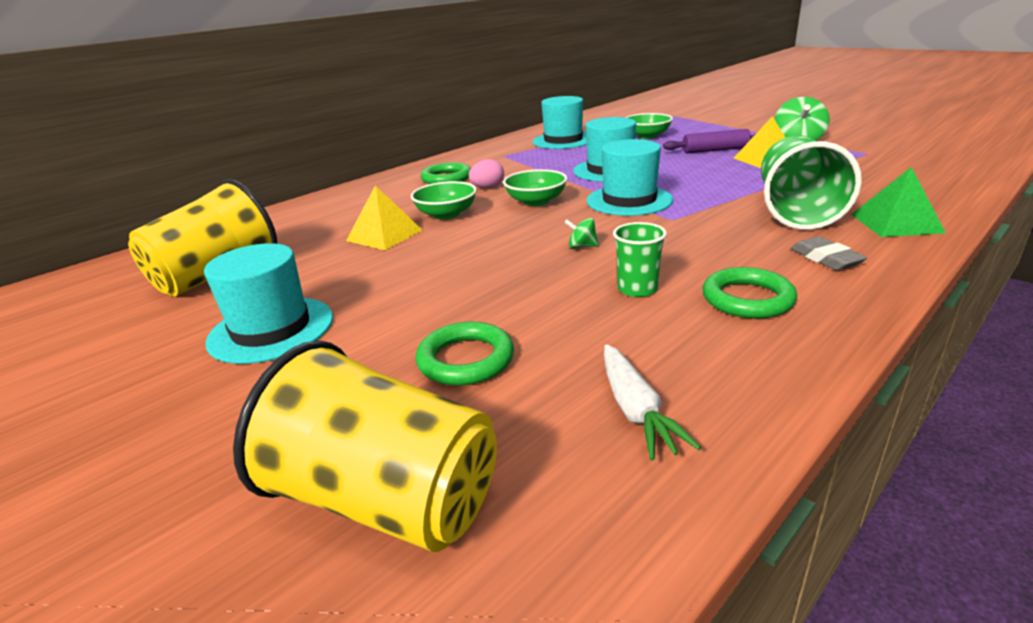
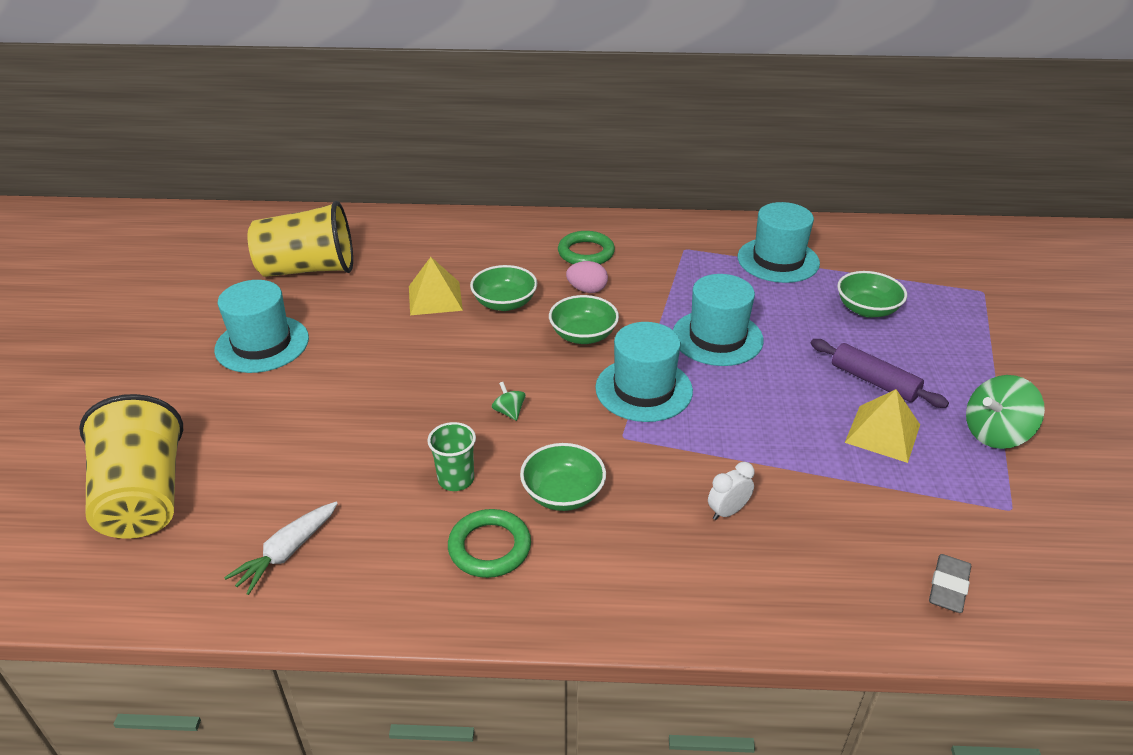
camera: 45 degrees right, 10 degrees up
green ring [416,322,514,386] -> none
green cup [761,135,862,230] -> white clock [708,462,755,520]
grey eraser [791,236,867,270] -> grey eraser moved to [929,554,971,613]
green pyramid [851,167,946,237] -> none
none -> green bowl [520,443,606,511]

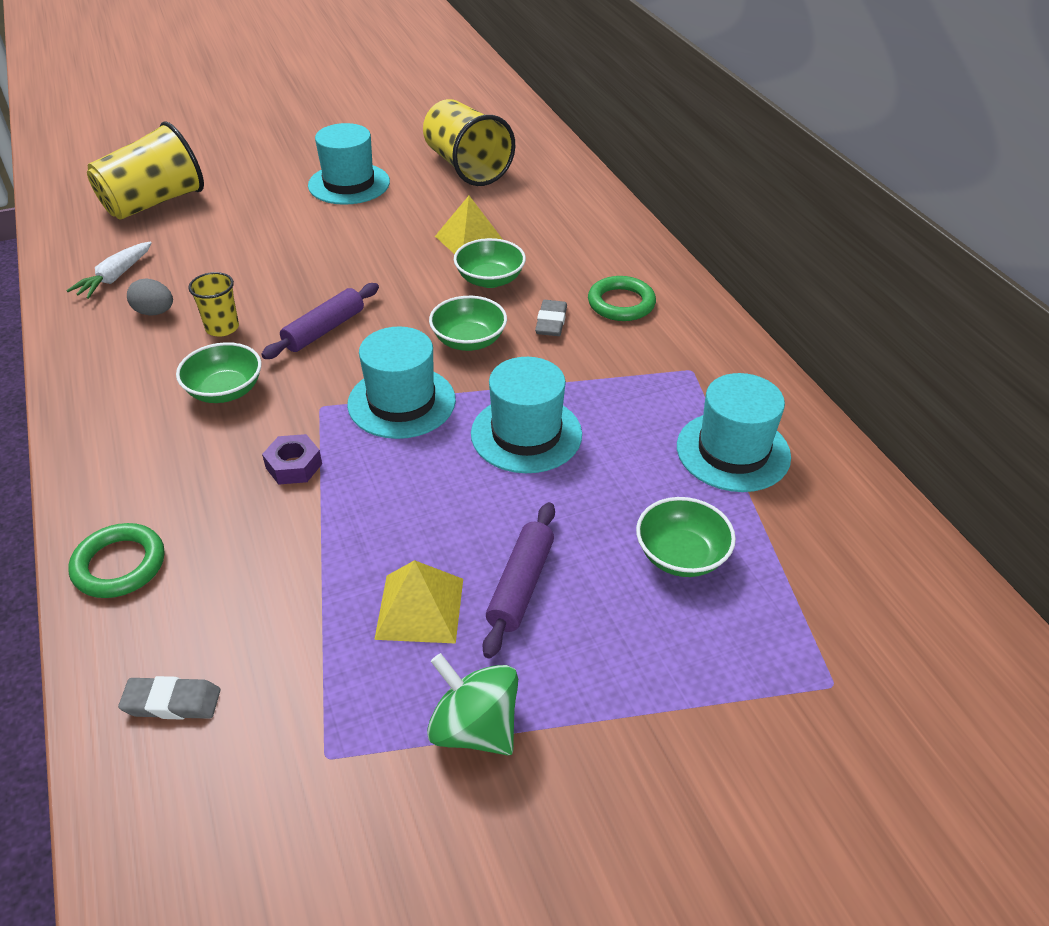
camera: 65 degrees right, 5 degrees up
white carrot [224,502,338,595] -> white carrot turned 75 degrees counterclockwise [66,242,152,299]
green cup [427,422,476,491] -> yellow cup [188,272,239,337]
green ring [448,509,531,578] -> green ring moved to [69,523,164,598]
green spinning top [492,382,526,421] -> purple rolling pin [261,283,379,359]
pink egg [566,261,608,293] -> grey eraser [535,300,567,336]
white clock [708,462,755,520] -> none
none -> grey egg [127,278,173,316]
none -> purple nut [262,434,322,485]

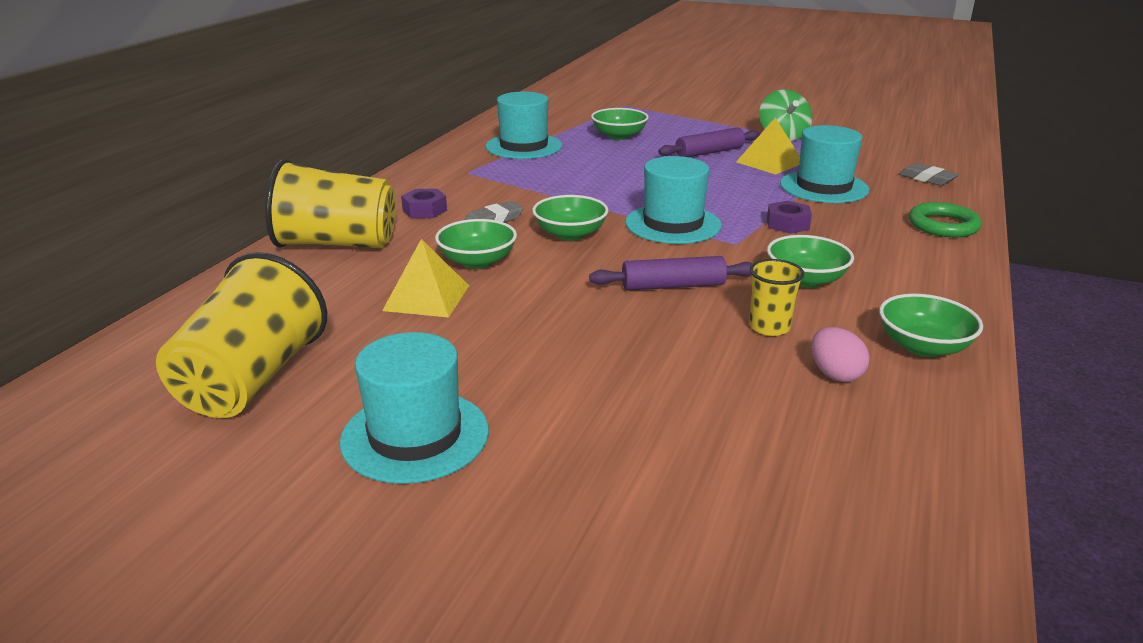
camera: 135 degrees left, 15 degrees down
white carrot [66,242,152,299] -> none
yellow cup [87,121,204,220] -> yellow cup moved to [265,159,396,248]
grey egg [127,278,173,316] -> pink egg [811,327,870,382]
turquoise hat [471,357,582,473] -> turquoise hat moved to [780,125,869,203]
green ring [588,276,656,321] -> purple nut [401,189,447,218]
none -> green bowl [879,294,983,357]

